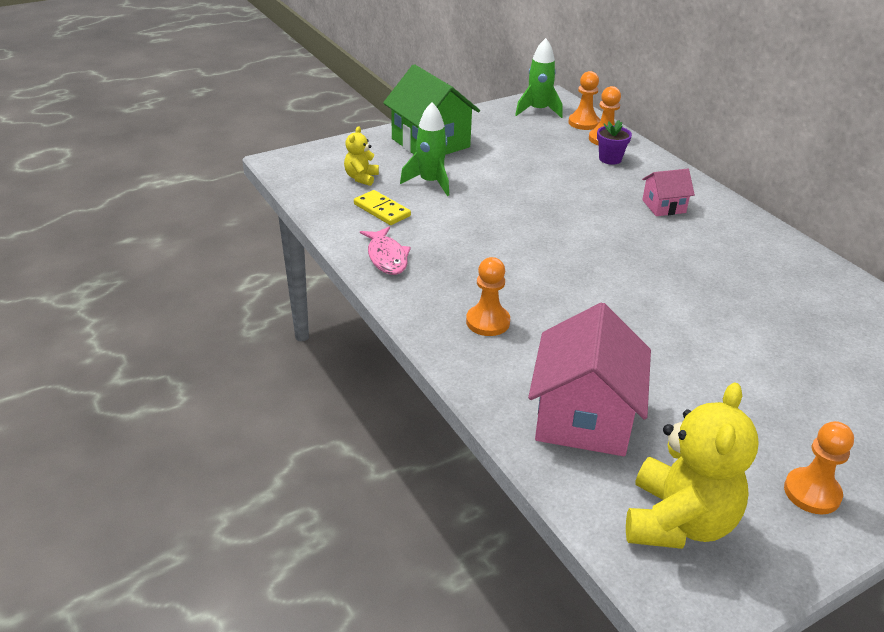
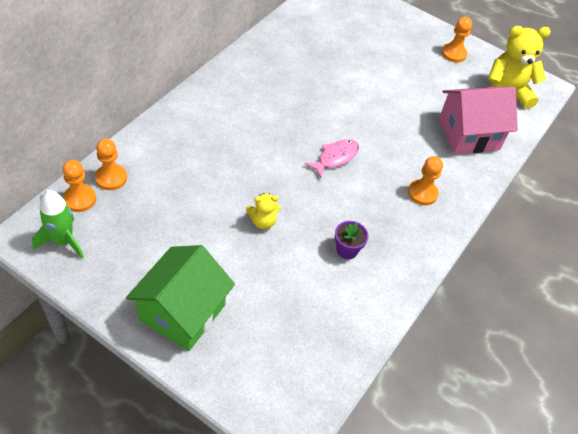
camera: 120 degrees left, 15 degrees up
yellow teddy bear [344,126,379,186] -> yellow teddy bear moved to [246,193,281,229]
yellow domino [354,190,411,225] -> none
pink fish [360,227,411,275] -> pink fish moved to [305,139,359,178]
green rocket [400,102,449,196] -> none
purple flower pot [597,120,632,165] -> purple flower pot moved to [335,221,369,259]
pink house [642,169,695,216] -> none

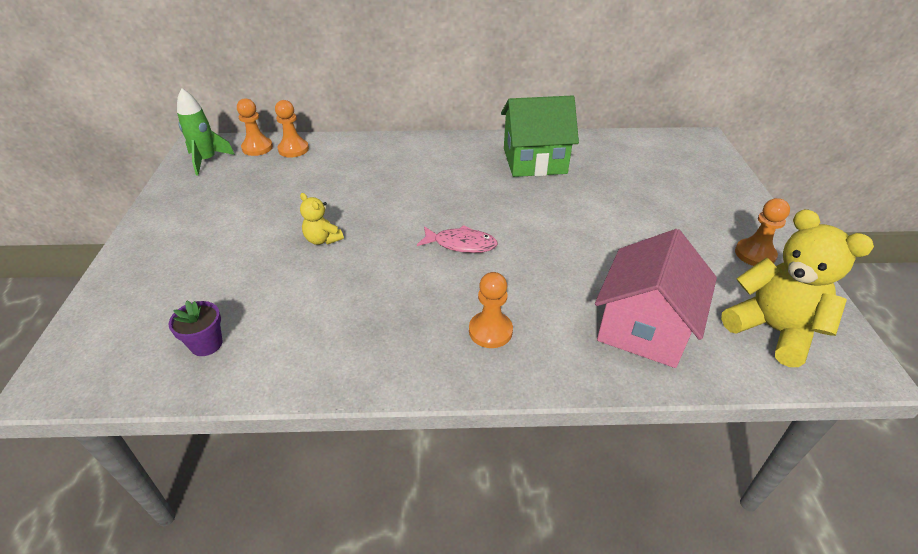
camera: 60 degrees right, 10 degrees down
green house [126,245,235,351] -> green house moved to [501,95,579,177]
purple flower pot [335,221,369,259] -> purple flower pot moved to [169,301,222,356]
pink house [439,87,518,154] -> pink house turned 75 degrees clockwise [595,229,717,368]

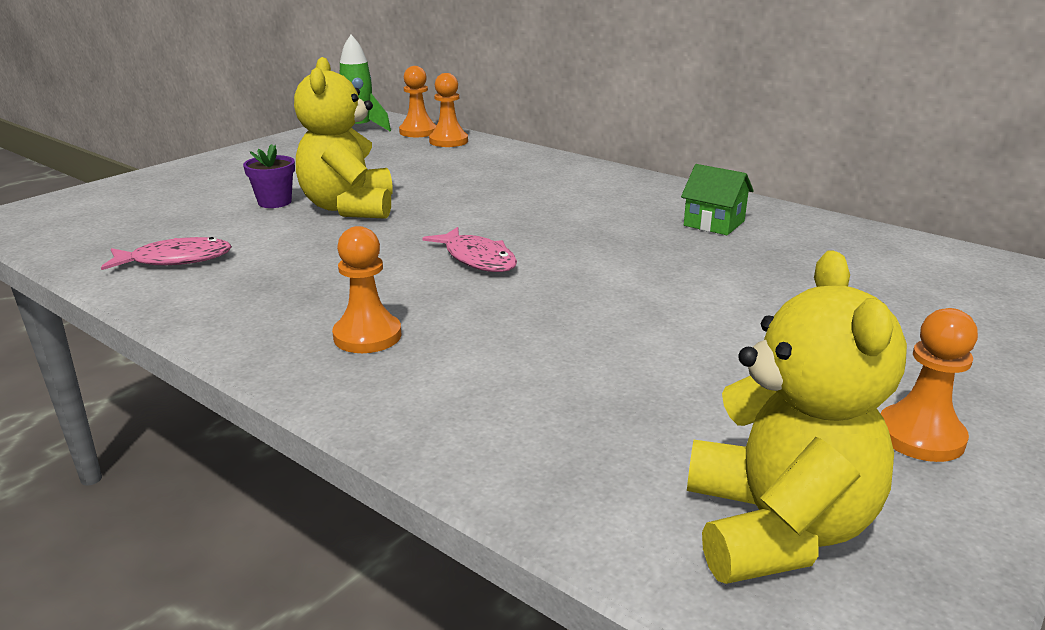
camera: 40 degrees right, 15 degrees down
purple flower pot [169,301,222,356] -> purple flower pot moved to [243,144,295,208]
yellow teddy bear [300,193,344,245] -> yellow teddy bear [294,57,393,219], size x2.00
green house [501,95,579,177] -> green house [681,164,754,235], size x0.51
pink house [595,229,717,368] -> none
none -> pink fish [101,237,232,270]

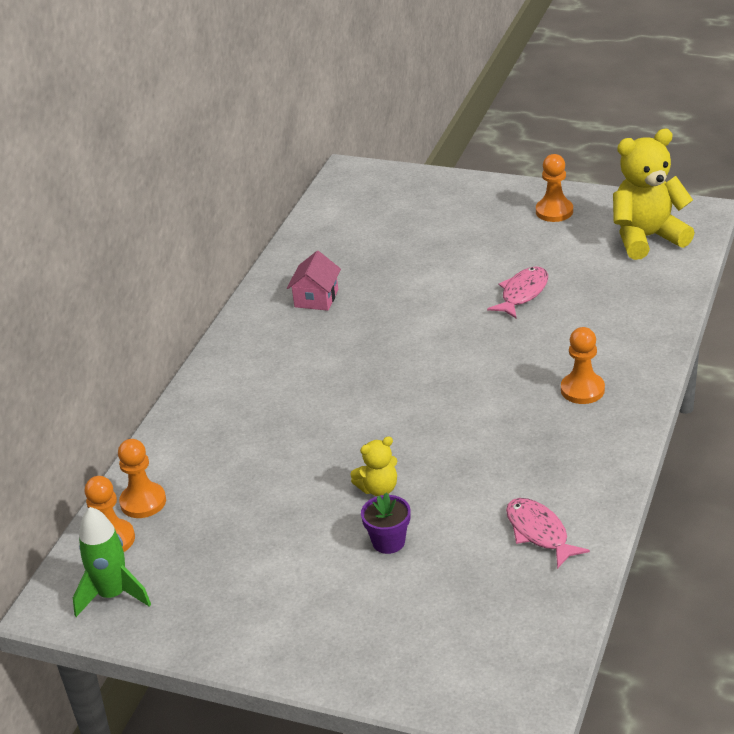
camera: 105 degrees left, 10 degrees up
yellow teddy bear [294,57,393,219] -> yellow teddy bear [350,436,397,496], size x0.50
pink fish [422,227,517,272] -> pink fish moved to [487,267,548,318]
green house [681,164,754,235] -> pink house [287,251,341,311]

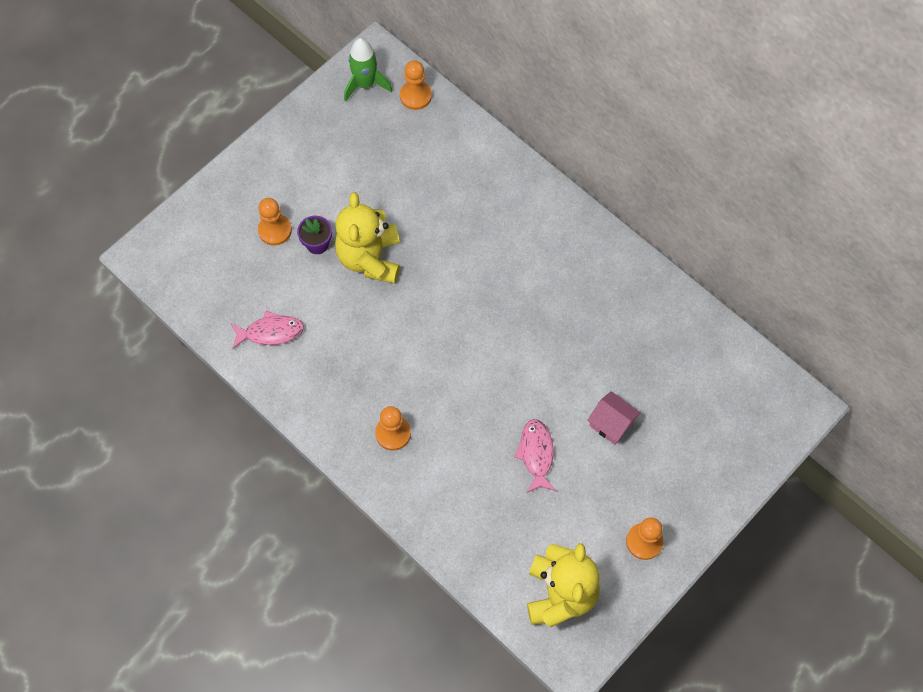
camera: 110 degrees right, 30 degrees up
orange pawn [118,439,166,518] -> orange pawn moved to [258,198,292,246]
pink house [287,251,341,311] -> pink house moved to [587,391,641,445]
yellow teddy bear [350,436,397,496] -> yellow teddy bear [335,192,400,284], size x2.00
pink fish [487,267,548,318] -> pink fish turned 150 degrees counterclockwise [514,419,556,493]

